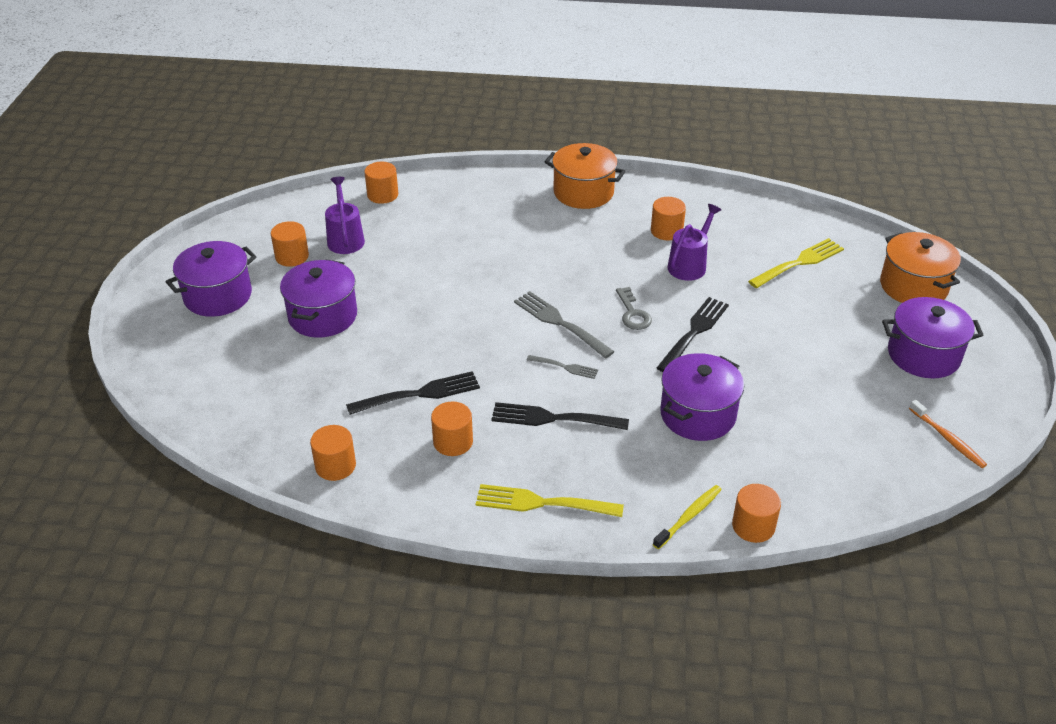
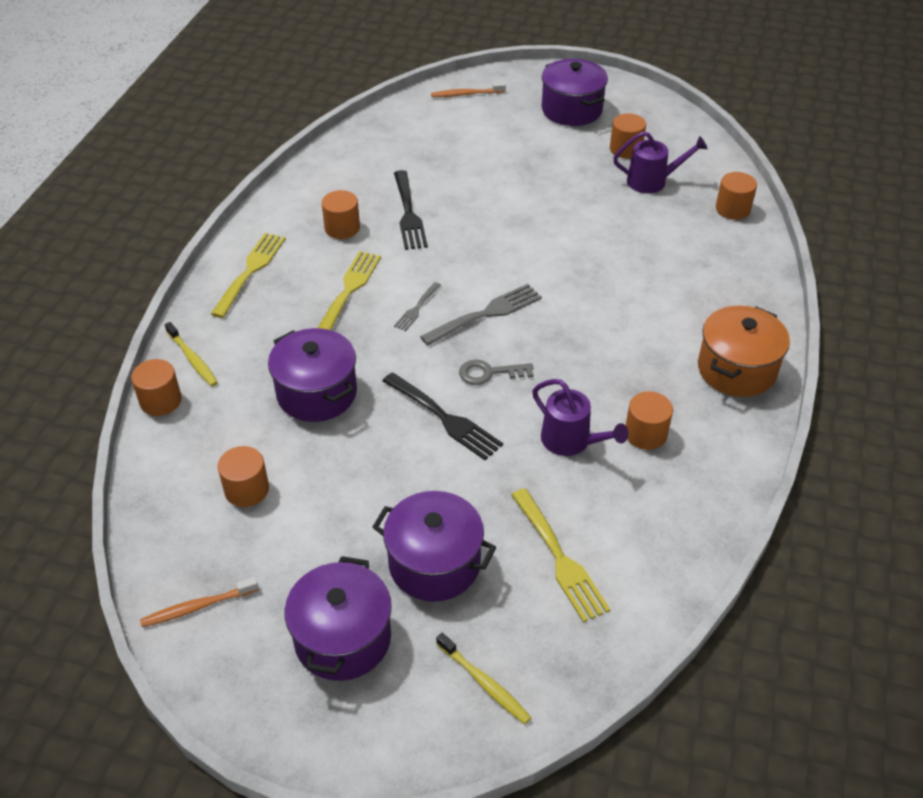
camera: 100 degrees right, 5 degrees up
purple pot [280,259,357,338] -> purple pot moved to [372,491,496,602]
orange cylinder [310,425,356,481] -> orange cylinder moved to [218,446,269,507]
black fork [491,402,629,430] -> yellow fork [318,251,381,330]
orange pot [880,232,961,303] -> yellow toothbrush [436,633,532,724]
none -> orange toothbrush [431,82,506,97]

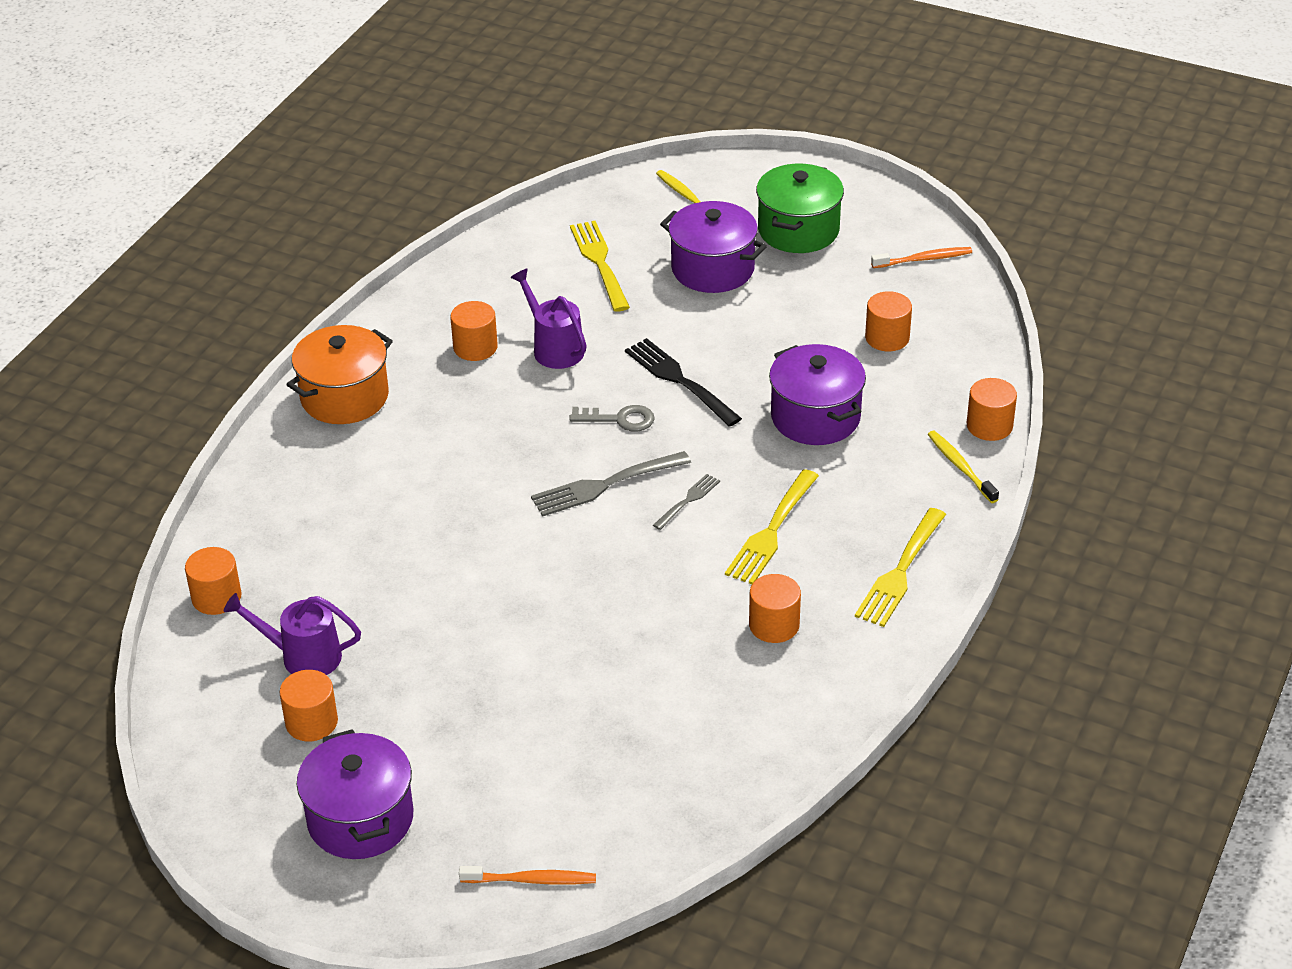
camera: 170 degrees left, 5 degrees down
purple pot [285,556,392,681] -> green pot [756,164,844,253]
black fork [394,170,428,250] -> none

